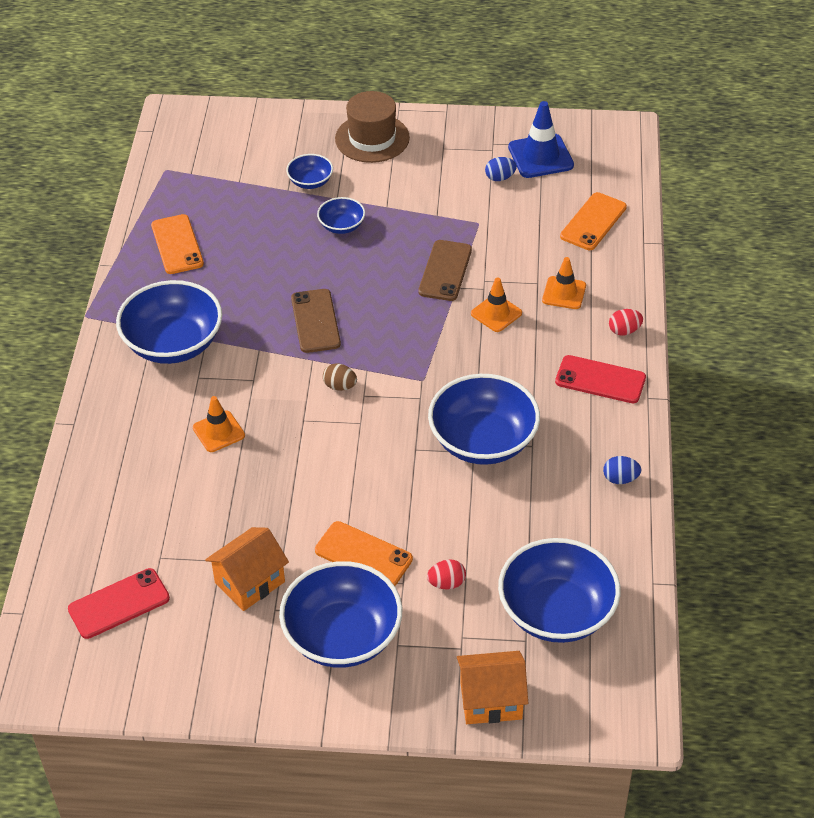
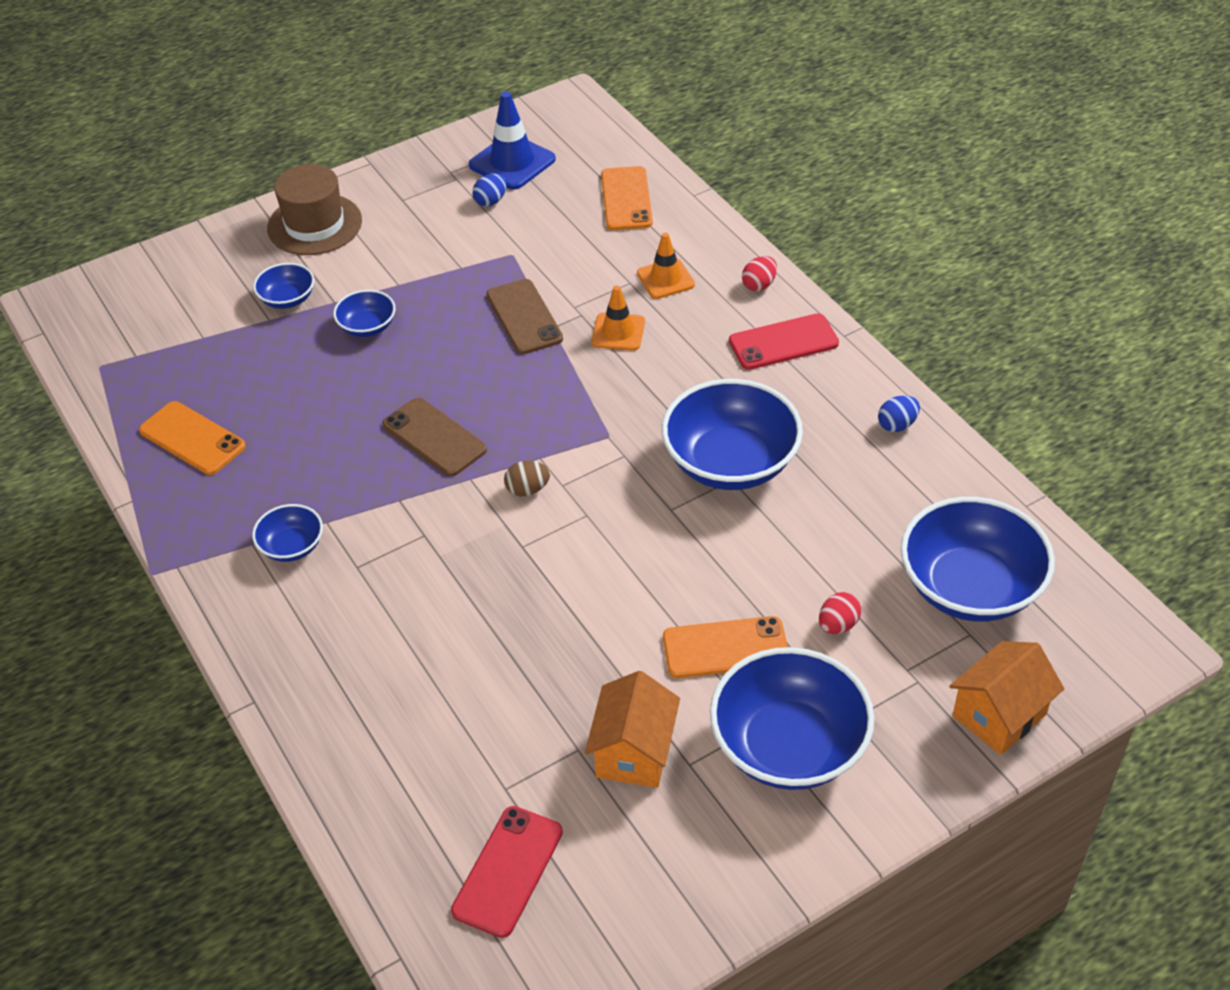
camera: 35 degrees left, 0 degrees up
blue bowl [116,280,222,364] -> blue bowl [252,504,323,562], size x0.49
orange traffic cone [193,396,245,452] -> none

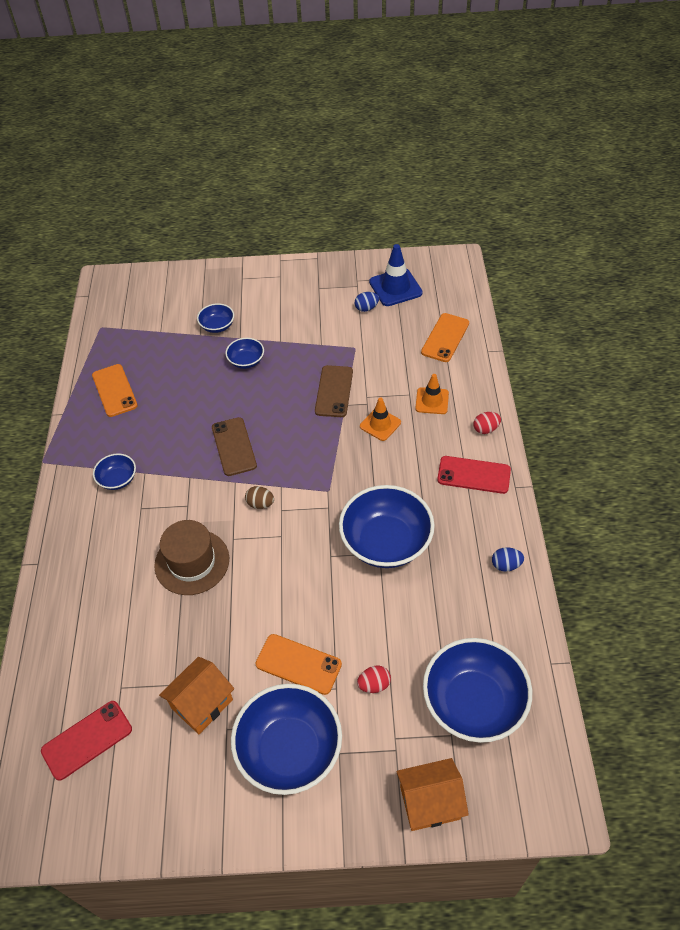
camera: 30 degrees right, 5 degrees up
brown hat [267,164,362,255] -> brown hat moved to [154,520,229,595]

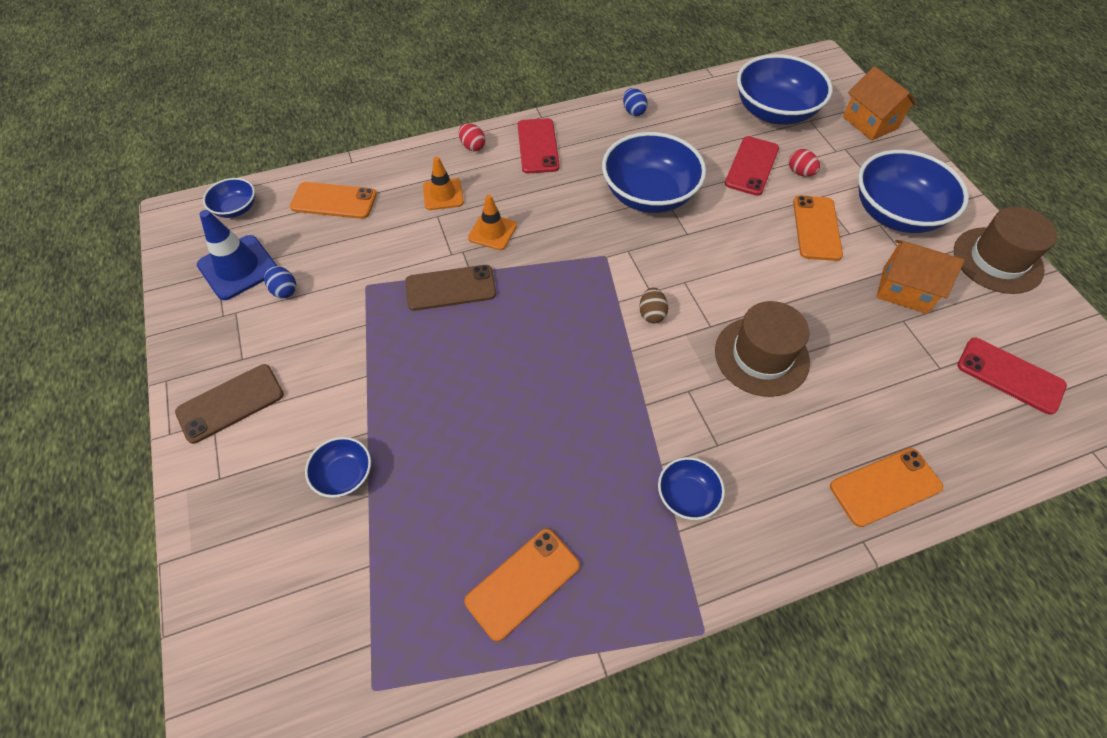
camera: 110 degrees left, 5 degrees up
brown phone [212,417,257,476] -> brown phone moved to [175,364,284,444]
blue bowl [225,338,264,369] -> blue bowl moved to [203,178,255,218]
none -> red phone [725,136,779,196]
none -> orange phone [830,448,943,527]
none -> brown hat [954,207,1057,294]

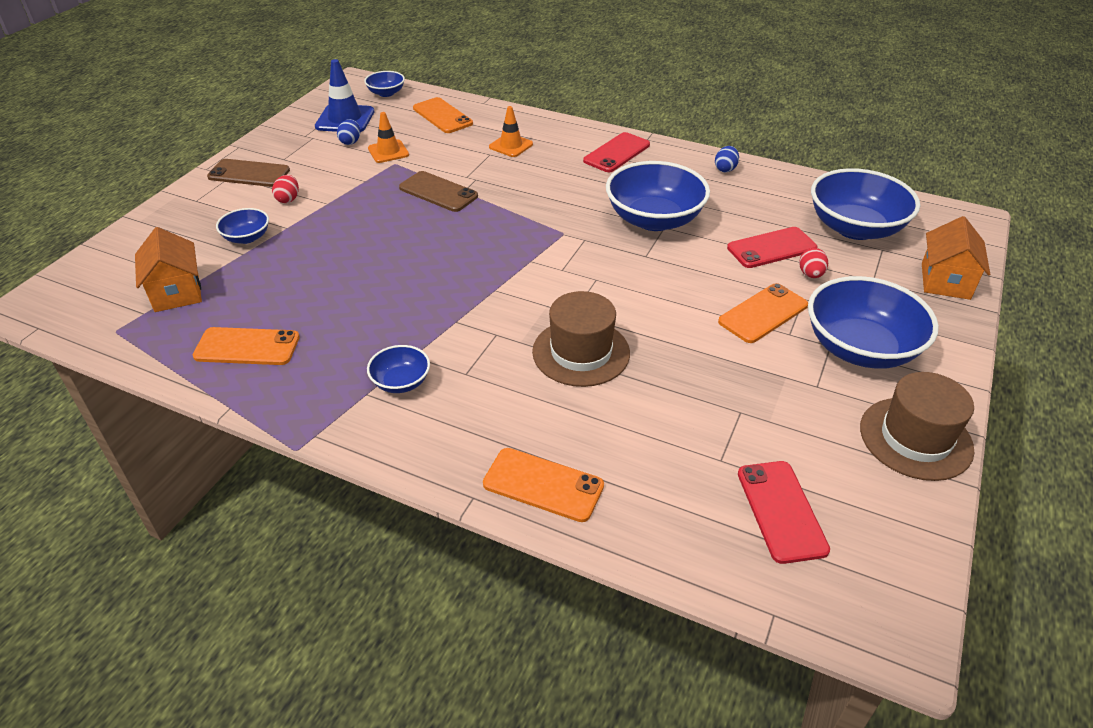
camera: 45 degrees right, 15 degrees down
red egg [459,123,486,151] -> red egg moved to [272,175,299,203]
orange traffic cone [468,195,517,250] -> orange traffic cone moved to [368,112,409,163]
brown egg [639,288,668,323] -> none
orange house [876,240,965,314] -> orange house moved to [135,227,202,312]

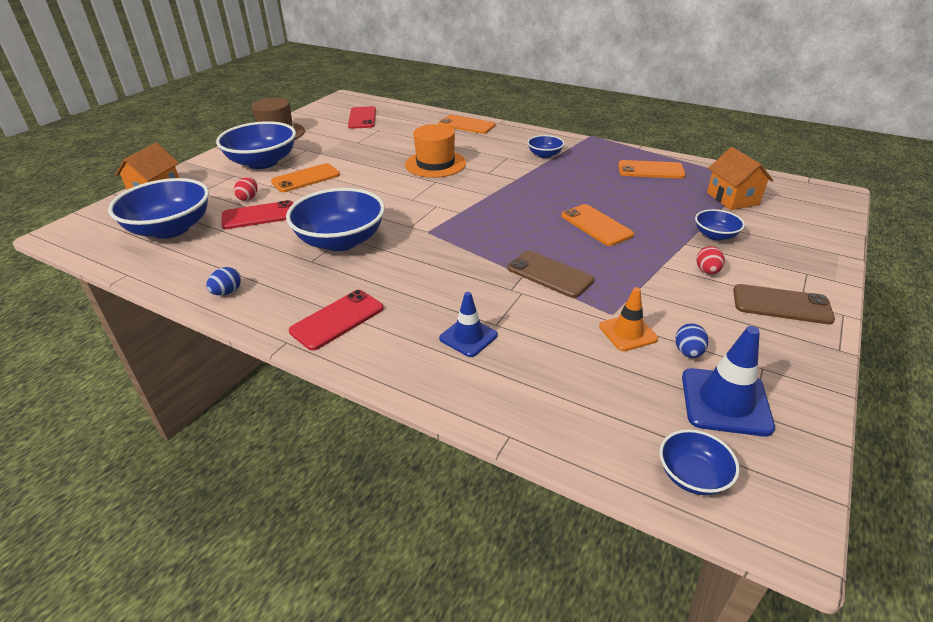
camera: 175 degrees left, 5 degrees down
orange phone [413,97,473,133] -> orange phone moved to [561,204,634,246]
orange traffic cone [489,106,533,157] -> blue traffic cone [439,292,498,357]
brown hat [532,291,630,387] -> orange hat [405,124,466,178]

